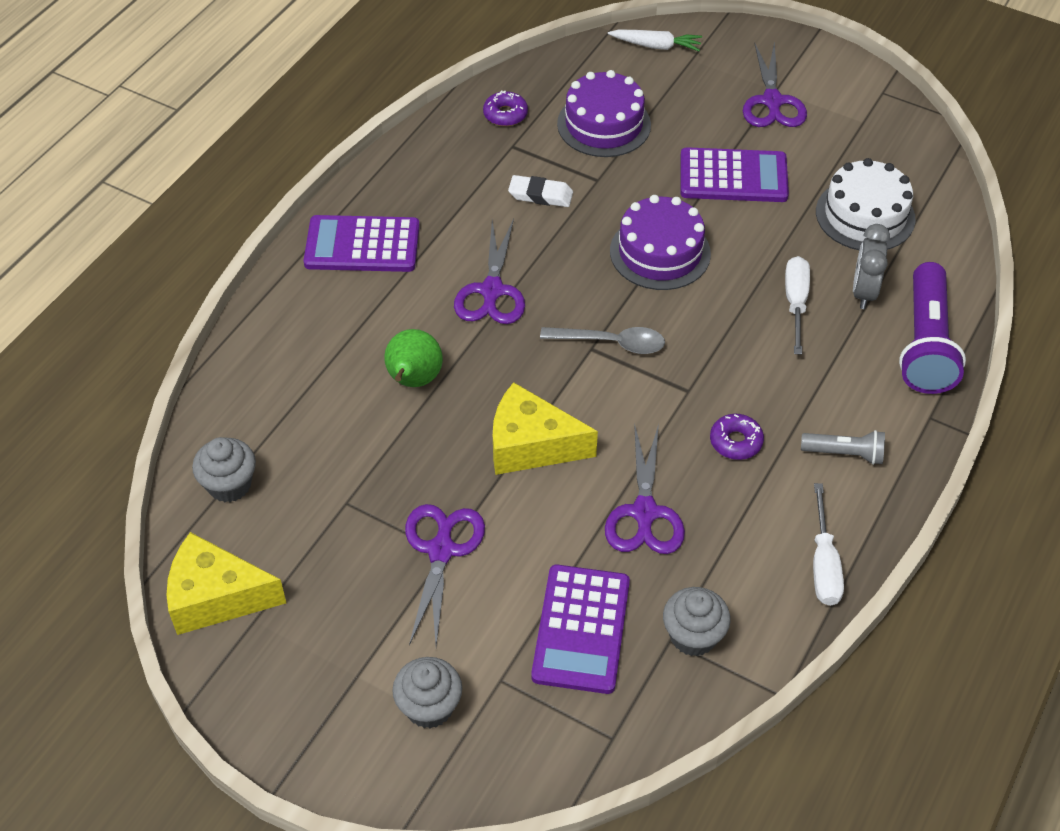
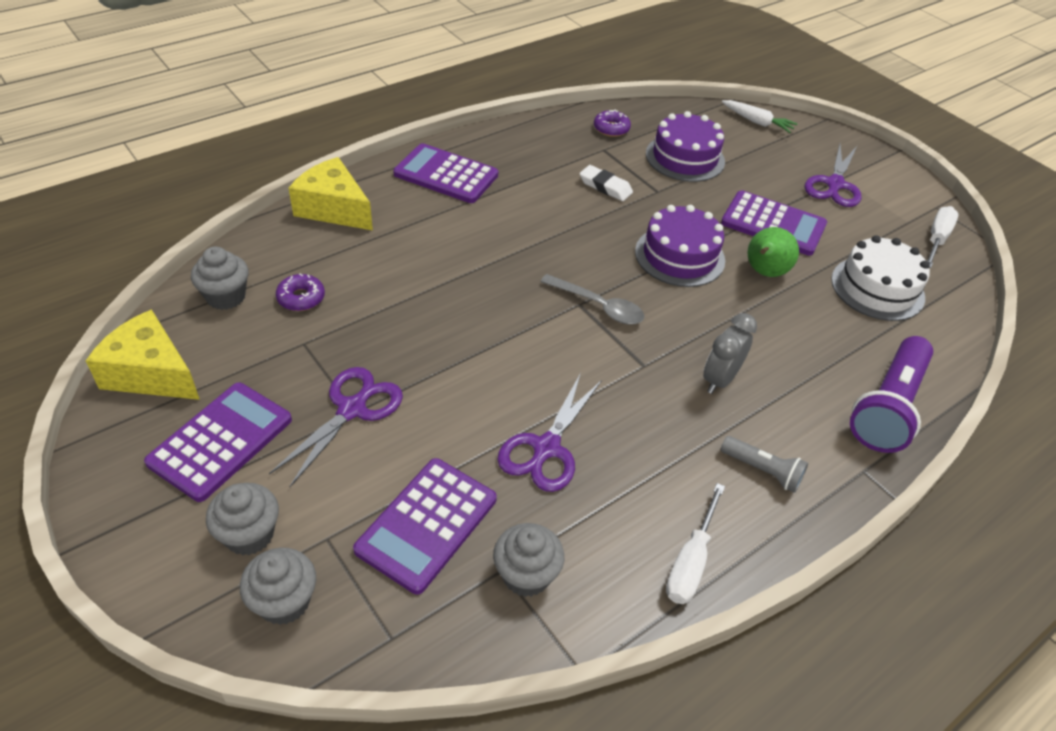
camera: 20 degrees right, 5 degrees down
green pear [384,329,443,387] -> green pear moved to [747,227,799,277]
purple scissors [454,219,525,324] -> none
yellow cheese [493,382,598,475] -> yellow cheese moved to [289,157,373,231]
purple donut [710,414,764,460] -> purple donut moved to [276,274,325,311]
white screwdriver [785,256,810,355] -> white screwdriver moved to [926,206,959,268]
grey clock [853,224,890,309] -> grey clock moved to [703,313,757,394]
none -> purple calculator [144,383,292,502]
none -> grey cupcake [240,548,316,625]

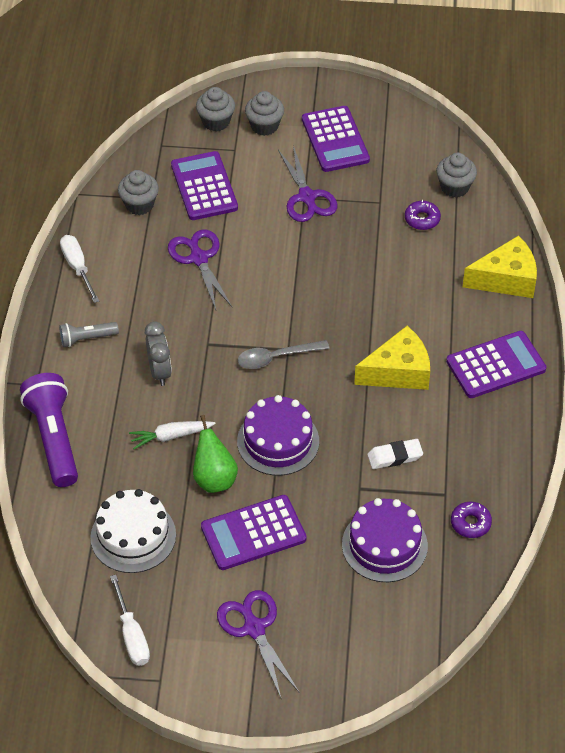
camera: 135 degrees right, 5 degrees up
yellow cheese [86,309,200,400] -> yellow cheese moved to [354,326,430,390]
white carrot [722,100,797,133] -> white carrot moved to [129,421,216,449]

